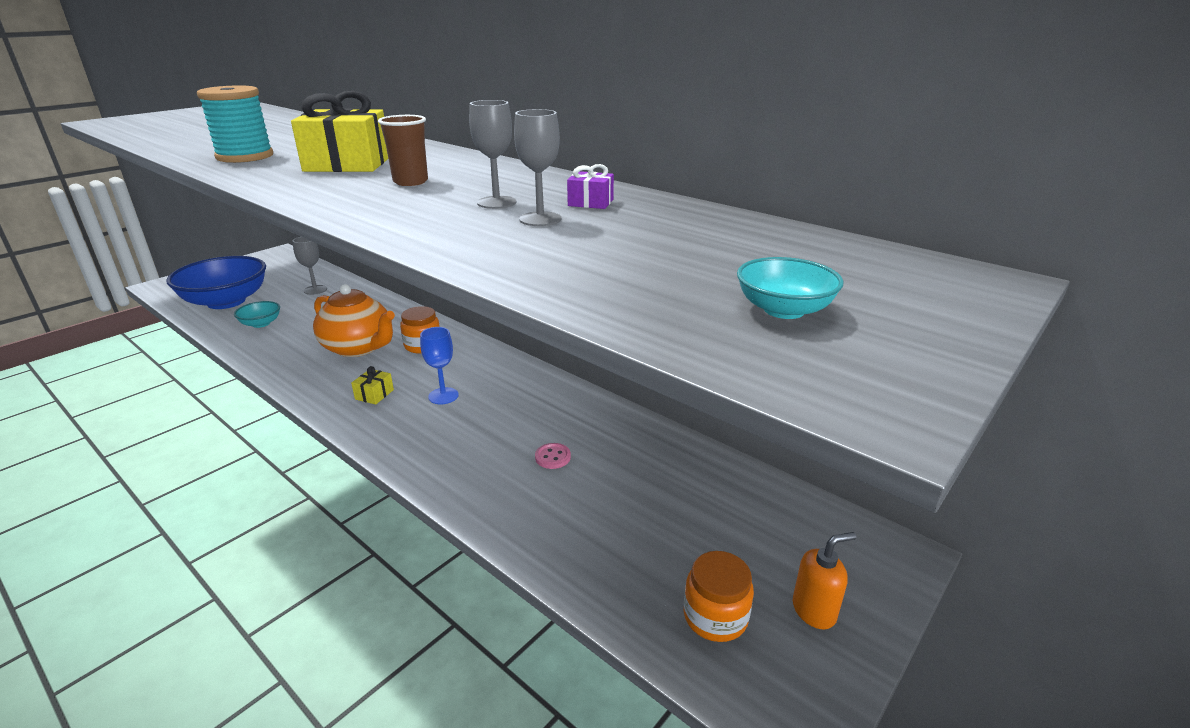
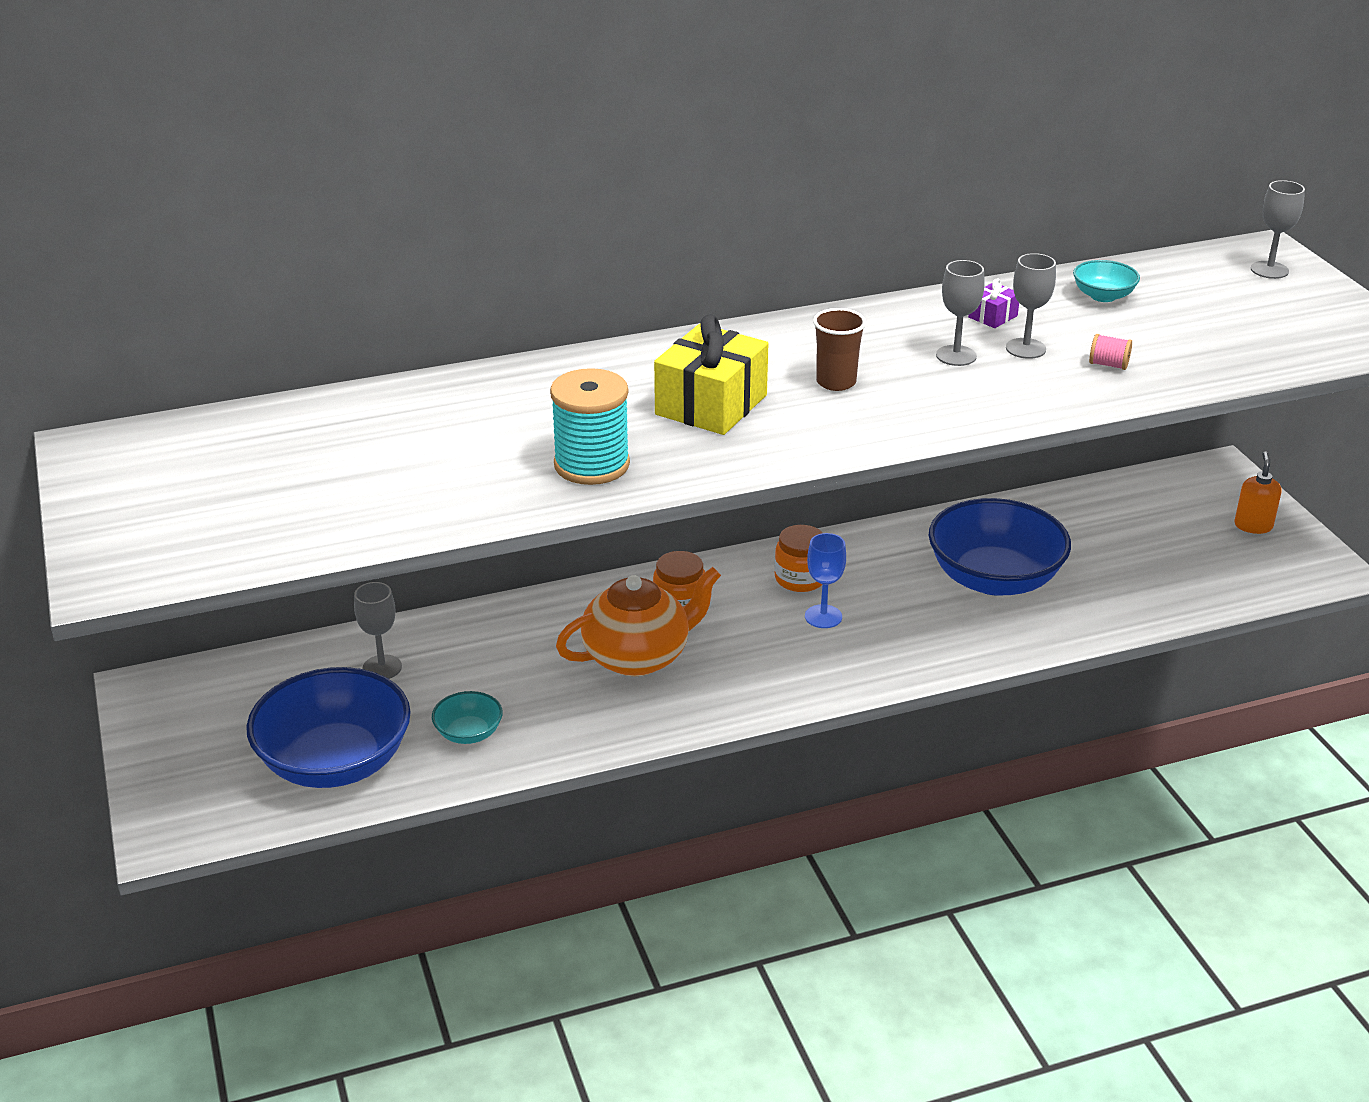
camera: 60 degrees left, 5 degrees up
yellow gift [351,366,394,405] -> none
pink button [535,443,571,469] -> blue bowl [928,498,1071,596]
orange jar [684,551,754,642] -> orange jar moved to [774,525,823,592]
turquoise bowl [737,257,843,319] -> turquoise bowl moved to [1073,260,1140,302]
none -> pink spool [1089,334,1132,370]
none -> grey goblet [1251,180,1305,279]

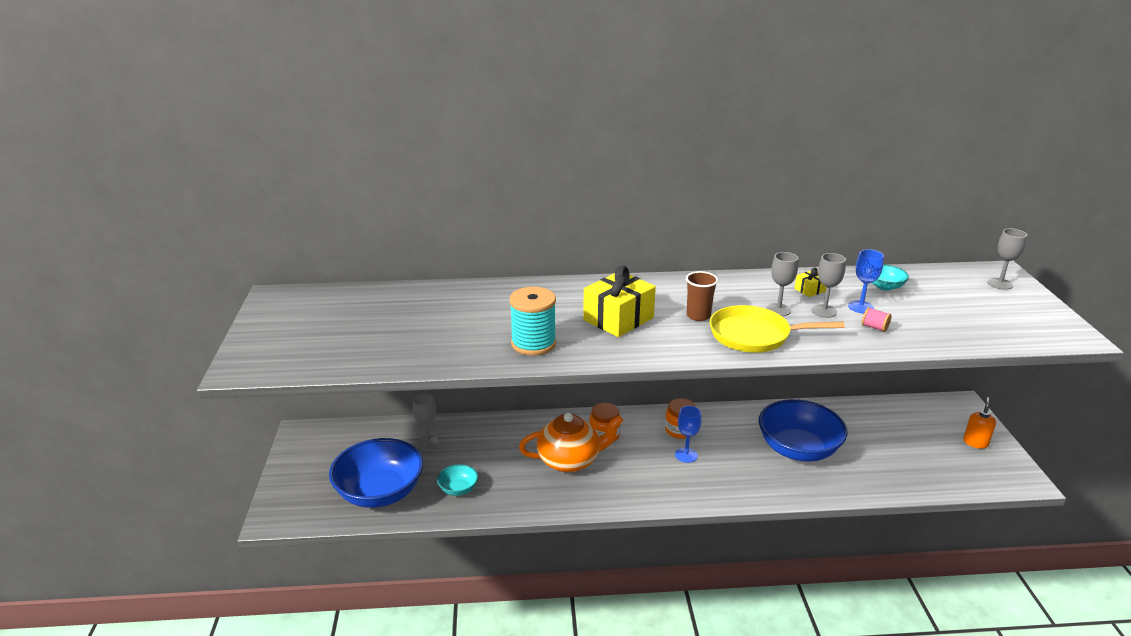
camera: 15 degrees right, 5 degrees down
purple gift [968,279,1019,328] -> yellow gift [794,267,827,297]
none -> yellow pan [710,305,845,353]
none -> blue goblet [848,249,884,313]

